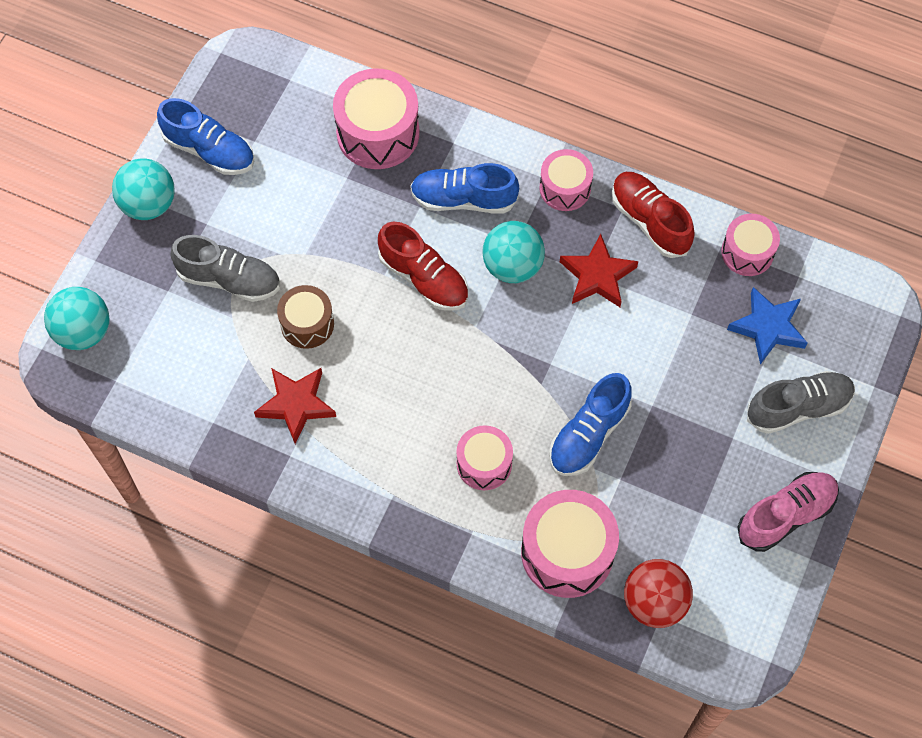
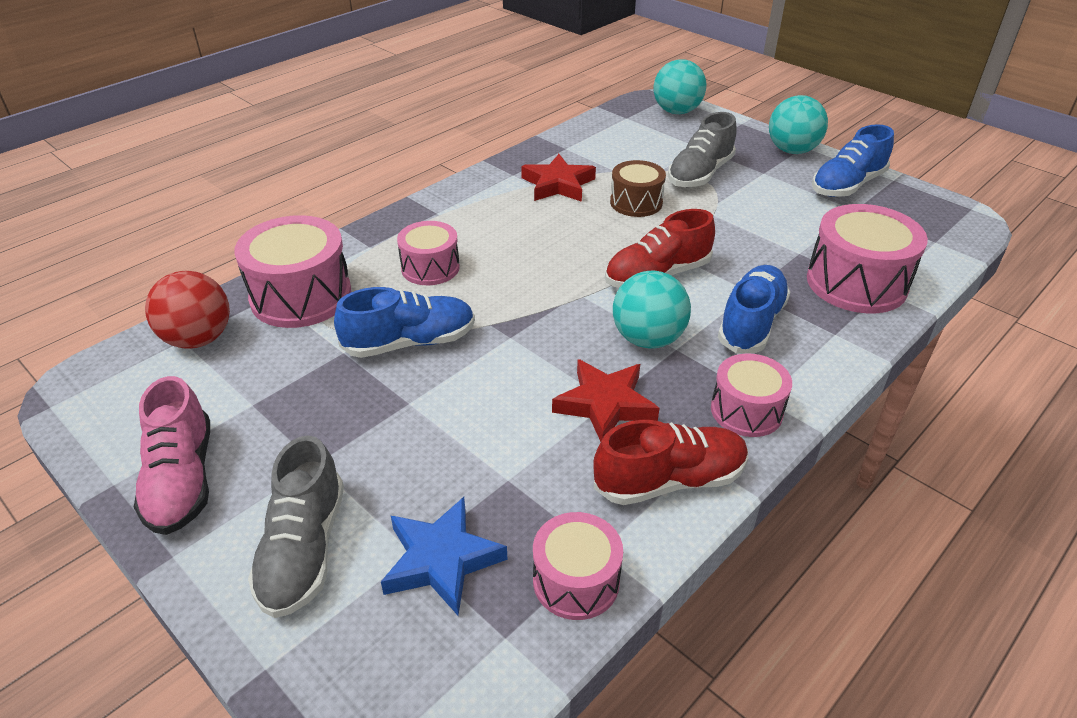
camera: 110 degrees right, 25 degrees down
blue shoe [549,373,632,476] -> blue shoe turned 105 degrees clockwise [334,287,475,358]

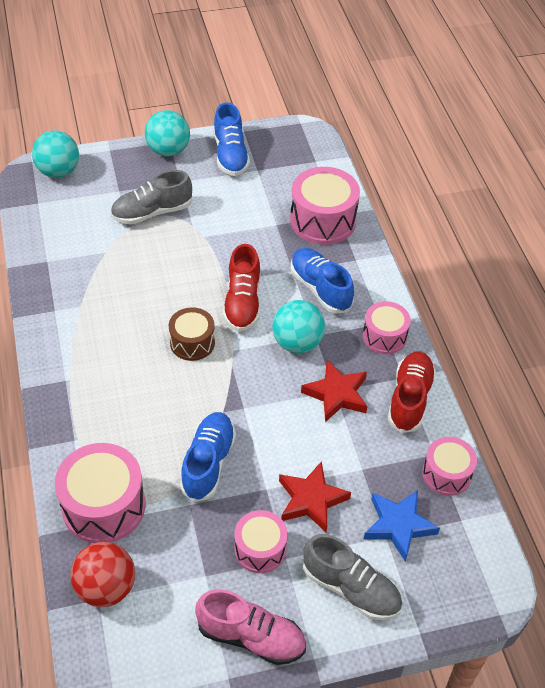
camera: 60 degrees left, 10 degrees up
pink drum [397,221,460,285] -> pink drum moved to [234,510,288,573]
red star [521,154,596,202] -> red star moved to [279,461,351,532]
brown drum [610,160,666,217] -> brown drum moved to [169,307,215,361]
grey shoe [668,112,737,187] -> grey shoe turned 90 degrees clockwise [110,170,192,224]

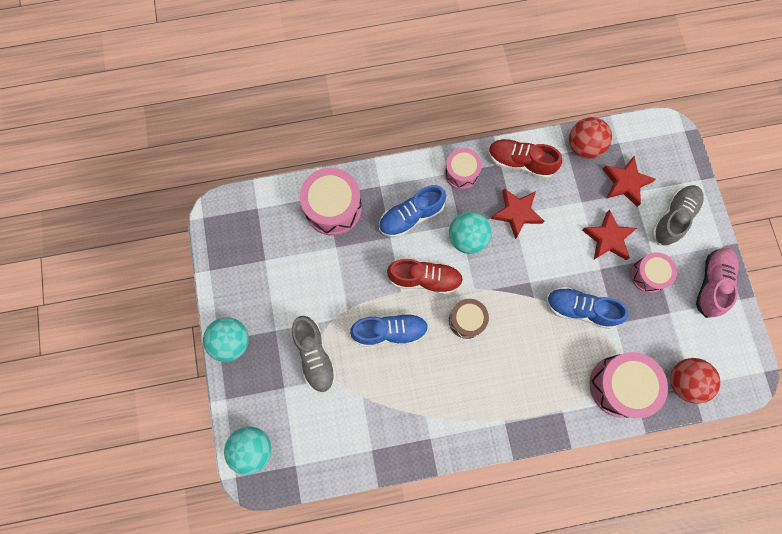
camera: 85 degrees left, 25 degrees up
blue shoe [213,102,250,176] -> blue shoe moved to [350,313,429,347]
blue star [364,490,440,562] -> red star [603,156,656,207]
pink drum [422,437,477,496] -> red ball [569,117,612,159]

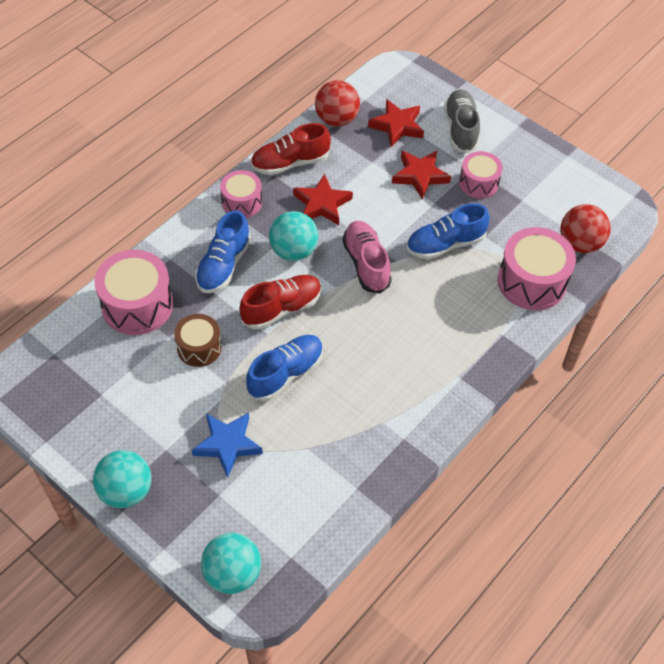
camera: 40 degrees left, 20 degrees down
grey shoe [292,316,336,393] -> blue star [192,412,263,478]
brown drum [449,299,489,339] -> brown drum moved to [174,314,222,367]
pink shoe [696,248,739,318] -> pink shoe moved to [343,221,392,294]

